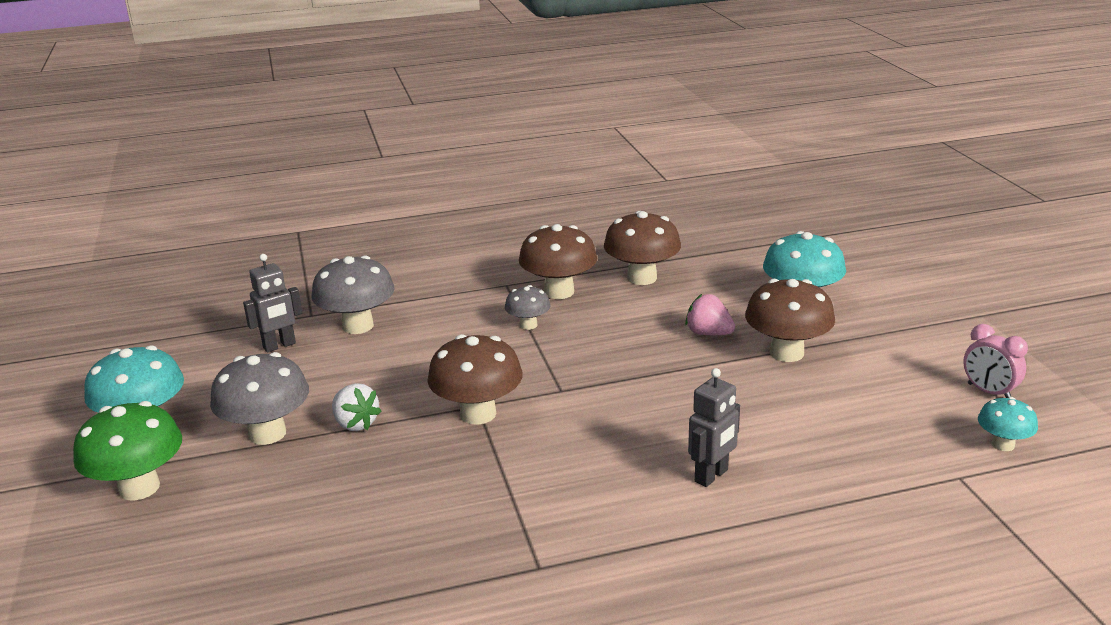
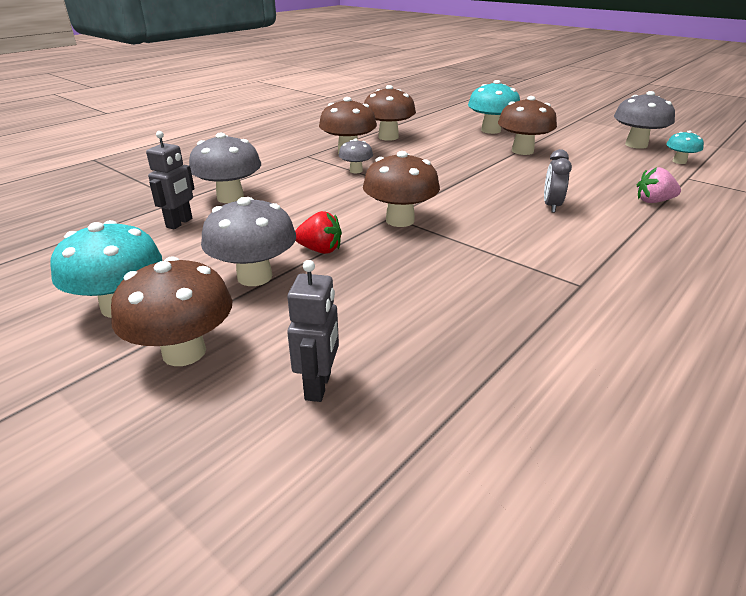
camera: 35 degrees left, 5 degrees up
green mushroom [73,401,182,501] -> brown mushroom [111,256,233,366]
white strawberry [332,383,382,431] -> red strawberry [295,211,342,254]
pink strawberry [685,294,735,335] -> pink strawberry moved to [637,167,681,203]
grey robot [688,368,740,487] -> grey robot moved to [287,260,339,402]
pink clock [963,324,1028,398] -> grey mushroom [614,91,675,149]
none -> grey clock [544,149,572,213]

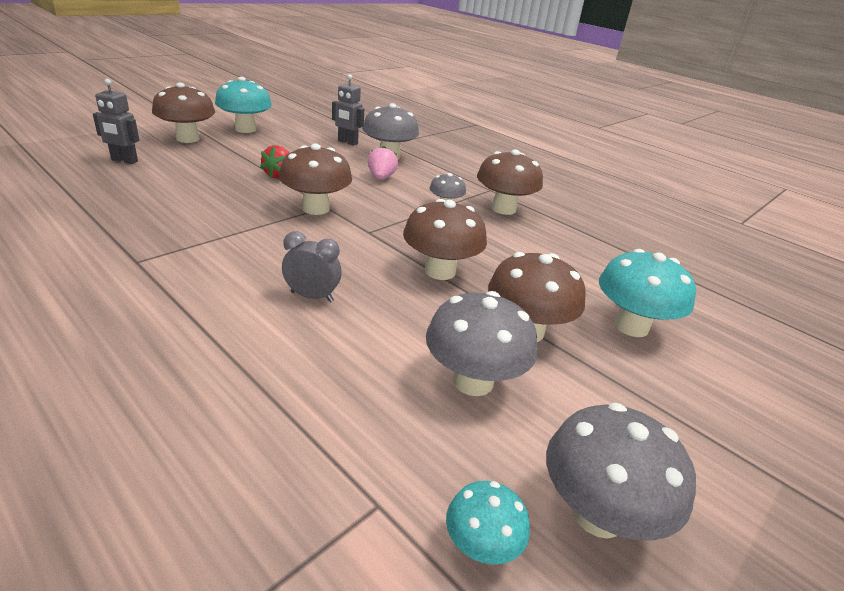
camera: 90 degrees right, 0 degrees up
grey mushroom [201,197,296,286] -> grey mushroom moved to [426,291,537,396]
brown mushroom [364,85,416,141] -> brown mushroom moved to [403,199,487,280]
pink strawberry [637,167,681,203] -> pink strawberry moved to [367,146,398,180]

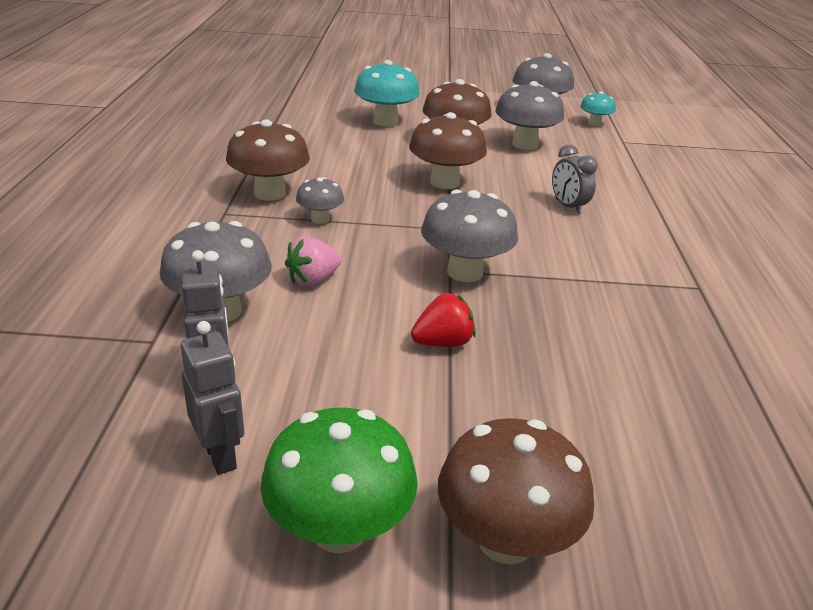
camera: 130 degrees left, 0 degrees up
grey robot [93,79,139,164] -> grey robot moved to [181,321,244,475]
turquoise mushroom [215,77,272,133] -> green mushroom [261,408,418,553]
brown mushroom [279,143,352,215] -> grey mushroom [421,190,518,282]

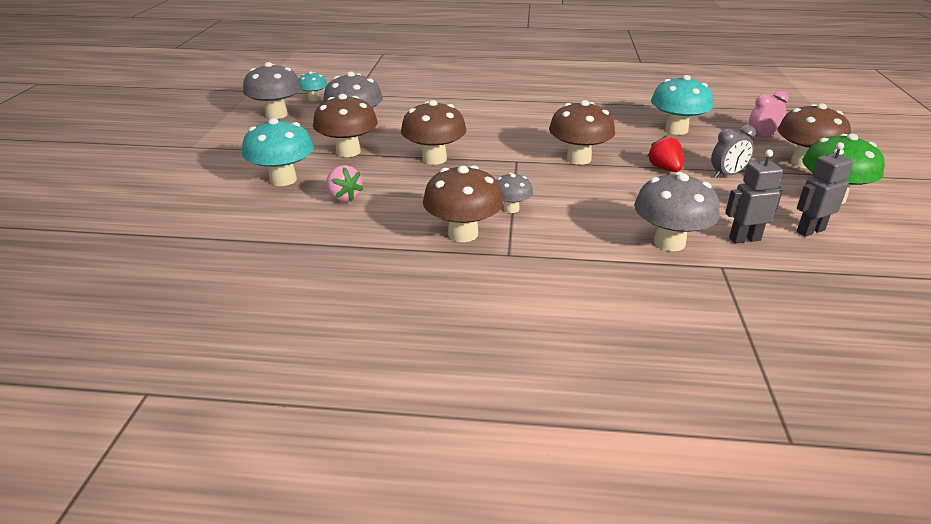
camera: 85 degrees left, 0 degrees up
pink strawberry [285,236,342,286] -> pink strawberry moved to [326,165,363,202]
grey mushroom [421,190,518,282] -> brown mushroom [549,100,615,165]
grey clock [552,145,598,214] -> grey clock moved to [711,125,756,178]
none -> turquoise mushroom [651,75,713,135]
none -> pink clock [749,91,788,139]

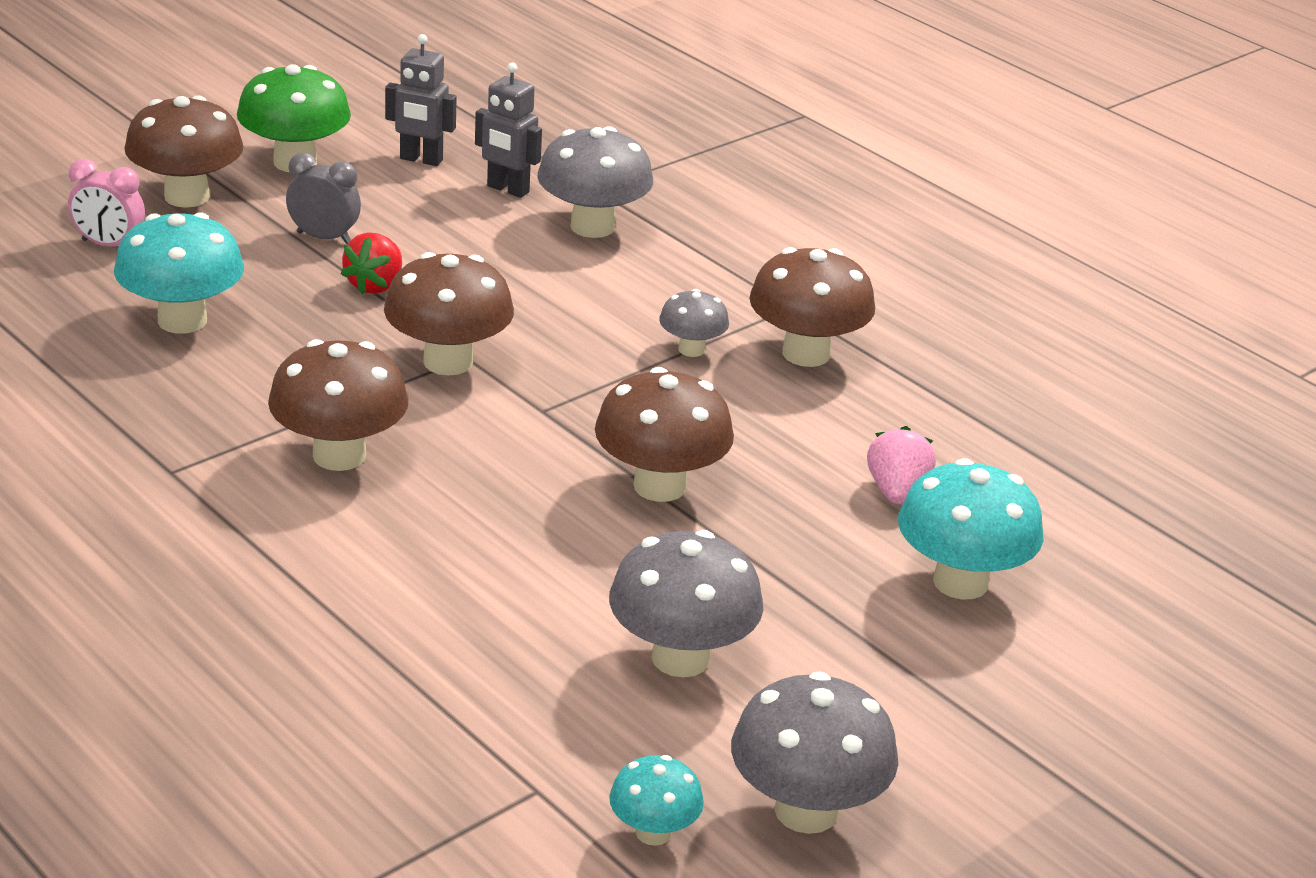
camera: 140 degrees left, 0 degrees up
brown mushroom [313,94,378,157] -> brown mushroom moved to [268,339,409,471]

